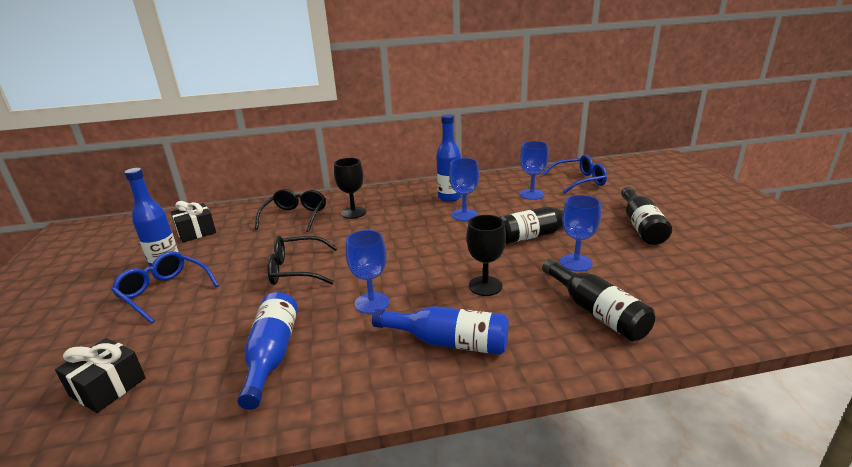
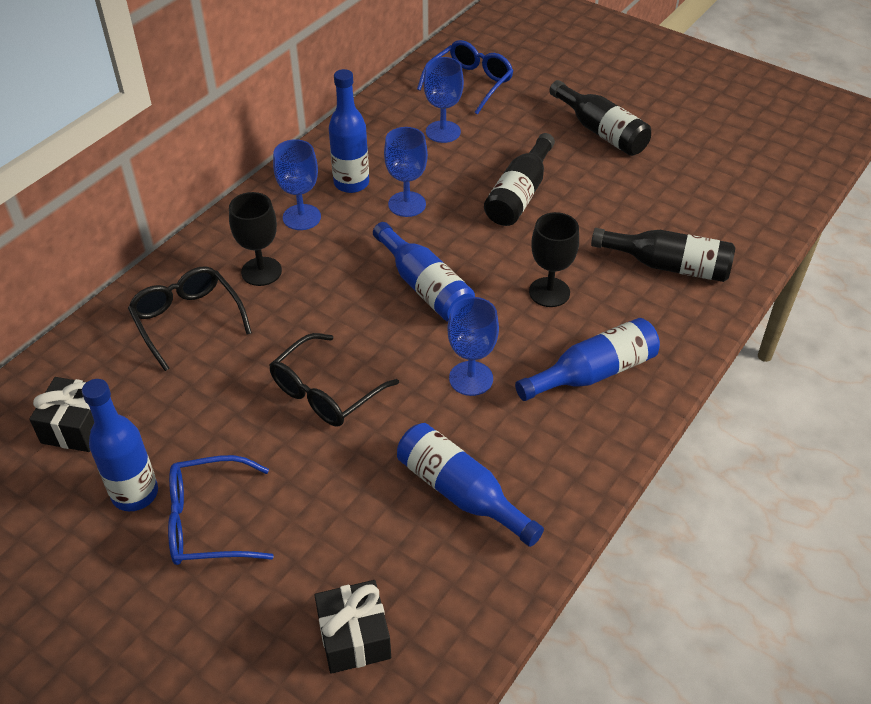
camera: 45 degrees left, 20 degrees up
blue goblet [560,195,601,272] -> blue goblet moved to [273,139,321,230]
none -> blue bottle [373,222,475,321]

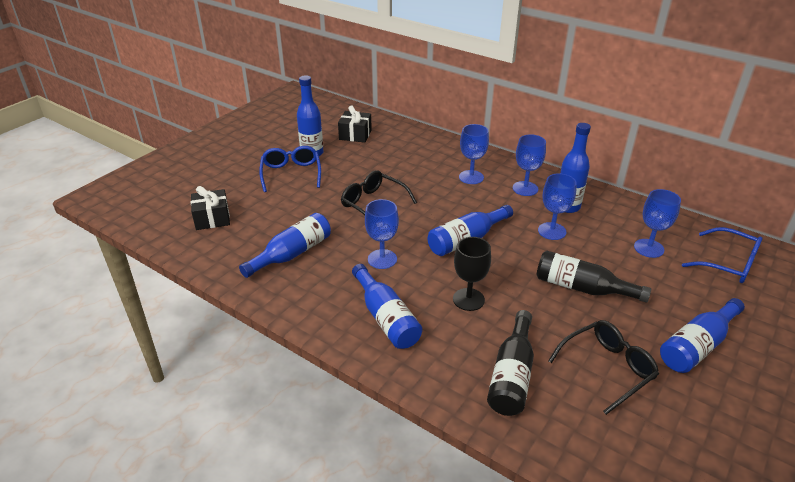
camera: 90 degrees right, 10 degrees down
black glasses [128,266,252,371] -> black glasses moved to [548,320,659,415]
black goblet [229,192,282,286] -> blue goblet [459,124,489,184]
black bottle [549,80,651,156] -> blue bottle [660,298,745,373]

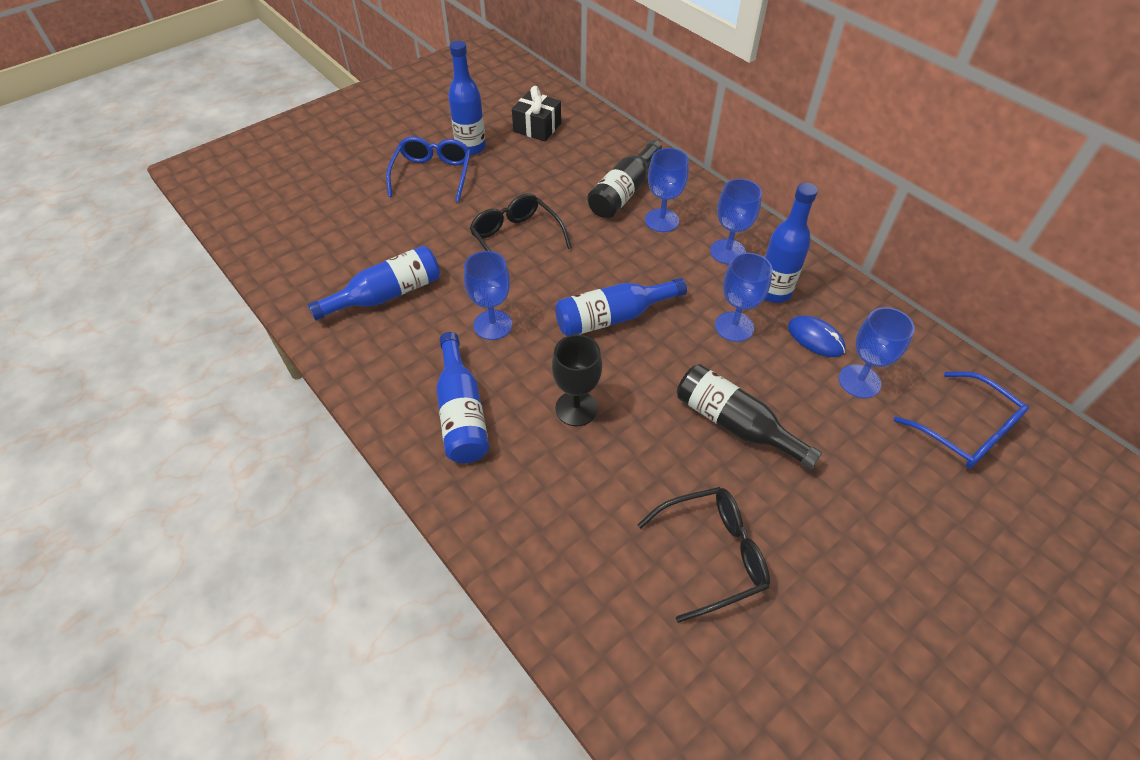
camera: 15 degrees right, 15 degrees up
black gift [191,186,230,230] -> none
black bottle [487,310,534,416] -> black bottle moved to [587,140,662,218]
blue bottle [660,298,745,373] -> none
none -> blue mouse [788,315,846,357]

